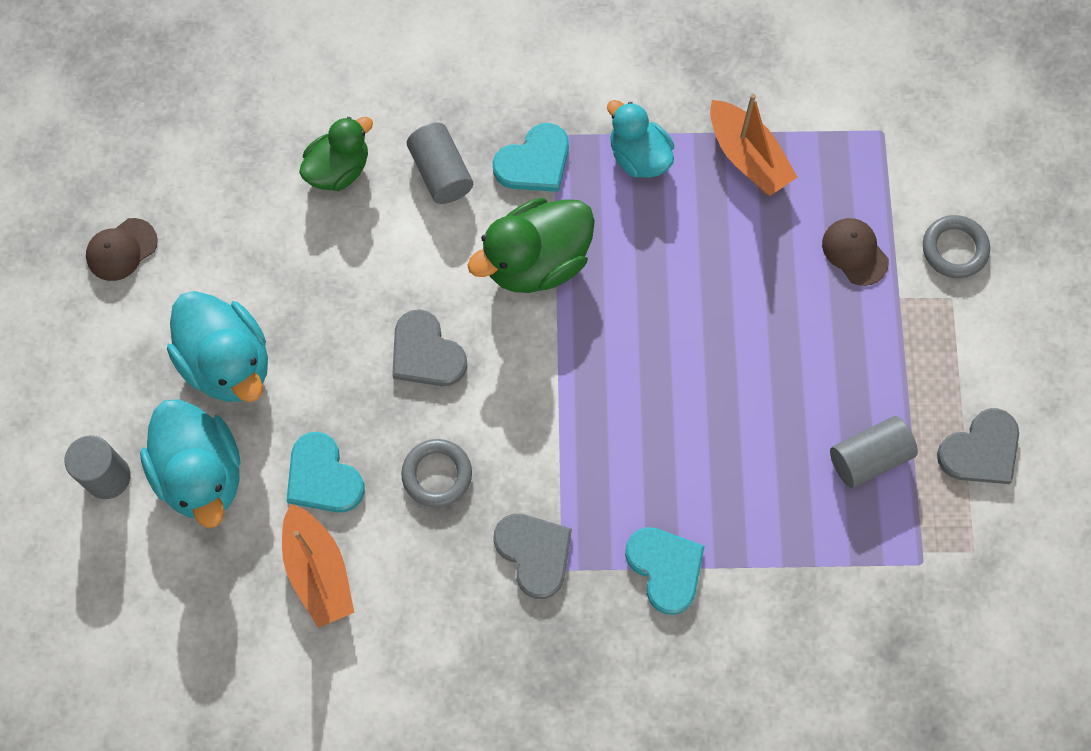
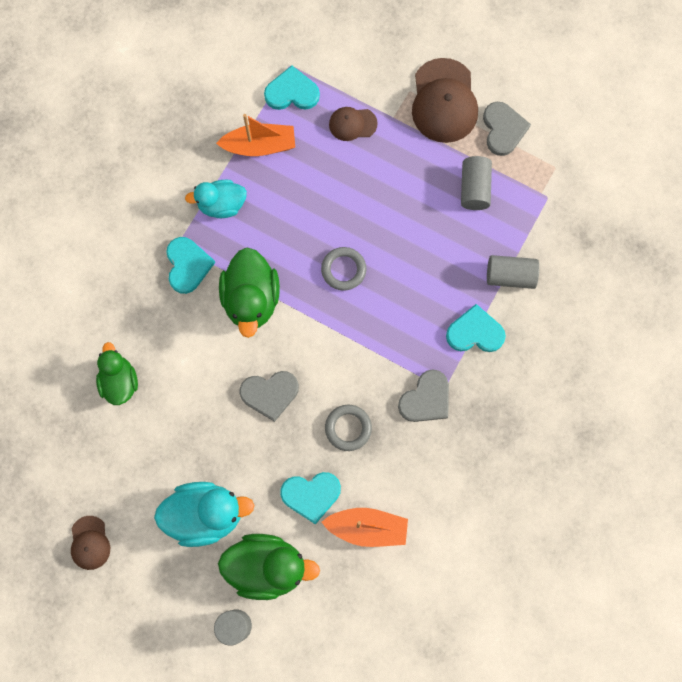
camera: 60 degrees left, 5 degrees up
turquoise duck [140,399,240,528] -> green duck [218,534,320,600]
grey cylinder [407,123,473,204] -> grey cylinder moved to [487,255,539,289]
grey heart [493,514,572,599] -> grey heart turned 135 degrees clockwise [398,369,449,422]
grey ring [923,215,990,278] -> grey ring moved to [321,247,366,291]
none -> turquoise heart [264,66,320,110]
none -> brown cap [412,58,478,143]

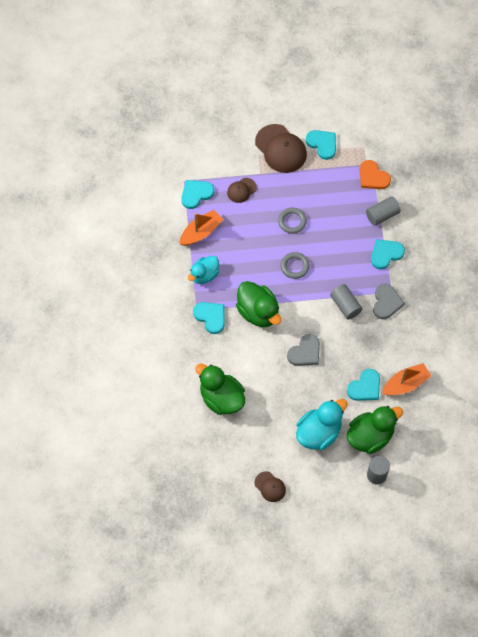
camera: 35 degrees left, 10 degrees down
green duck [96,342,138,405] -> green duck [195,364,245,415], size x1.52
grey ring [325,405,372,451] -> grey ring moved to [278,208,307,234]
grey cylinder [461,156,492,210] -> grey cylinder moved to [330,284,362,319]
grey heart [483,102,531,156] -> turquoise heart [306,130,336,160]
none -> orange heart [360,160,391,189]

